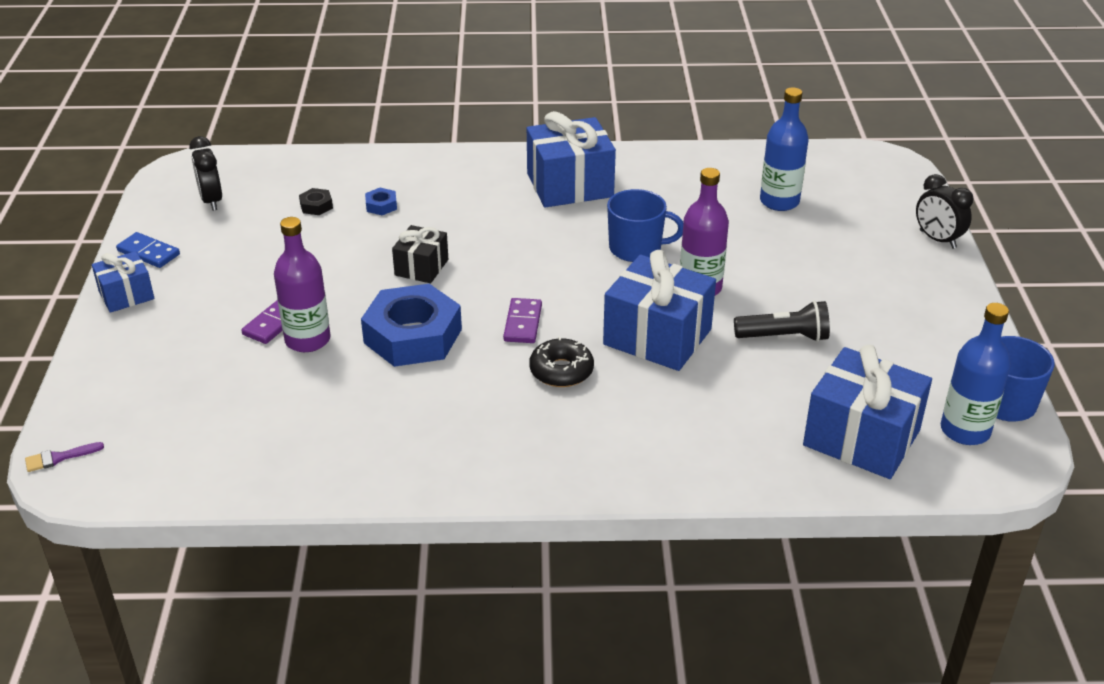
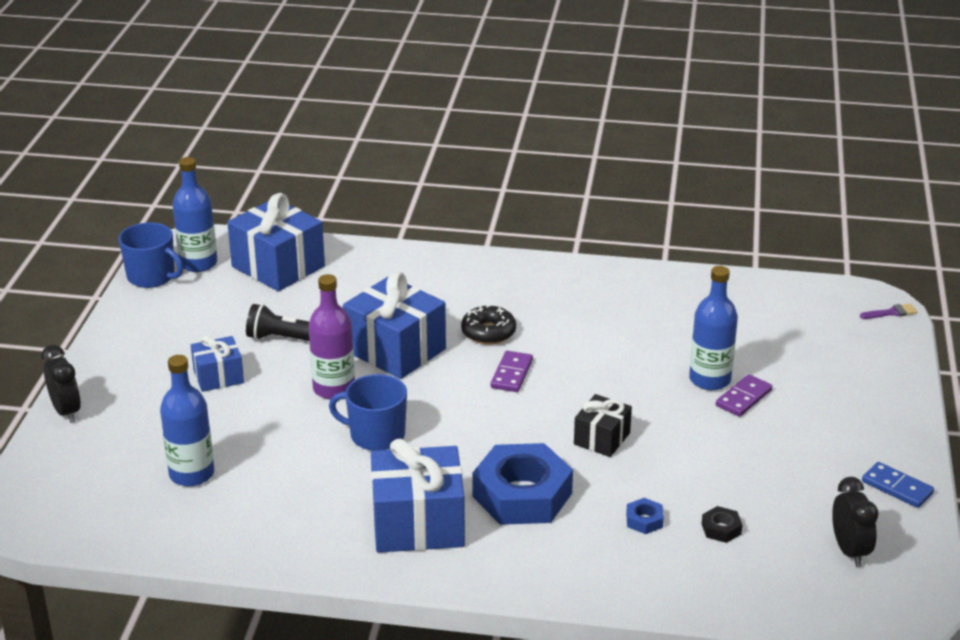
camera: 170 degrees left, 5 degrees down
blue gift [92,251,154,313] -> blue gift moved to [191,335,244,392]
purple bottle [274,217,331,352] -> blue bottle [689,266,738,390]
blue nut [361,284,462,367] -> blue nut moved to [472,443,573,525]

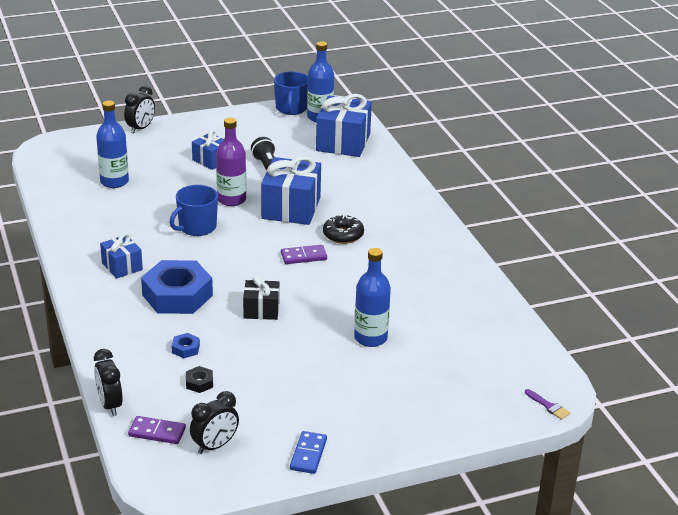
camera: 60 degrees right, 0 degrees up
blue mug [329,374,407,451] -> blue mug turned 120 degrees counterclockwise [169,185,218,236]
blue gift [371,439,465,553] -> blue gift [100,233,143,278], size x0.56
purple domino [716,374,772,417] -> purple domino moved to [128,416,186,444]
none -> black clock [94,349,123,416]

